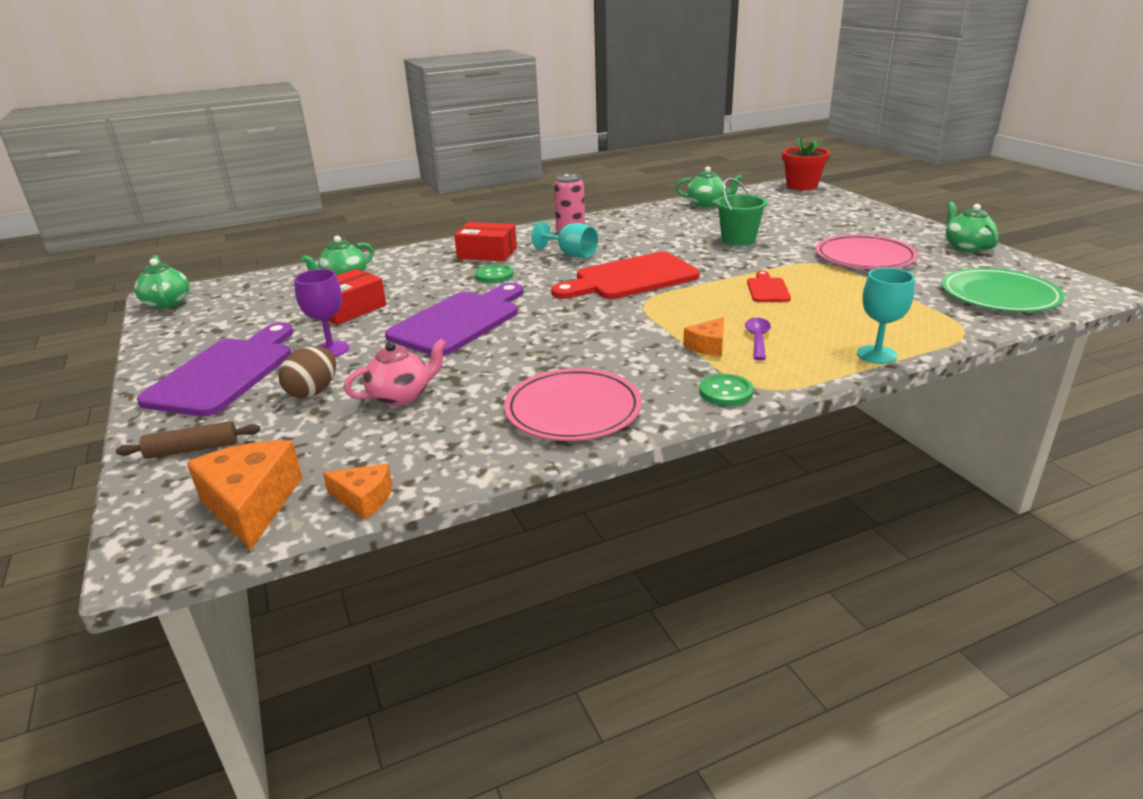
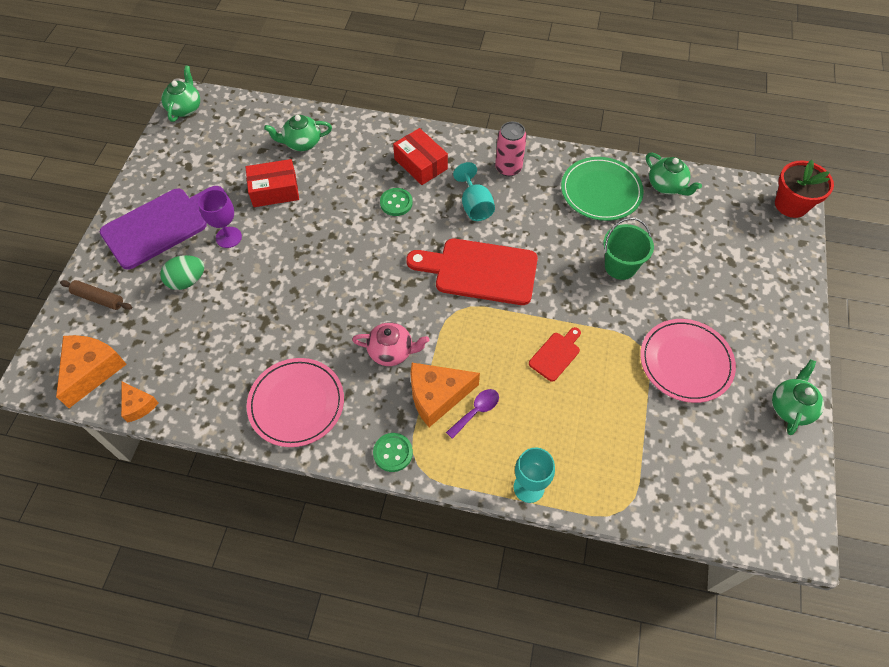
camera: 35 degrees right, 30 degrees up
brown egg [279,346,336,398] -> green egg [160,255,204,290]
pink teapot [344,339,447,406] -> pink teapot moved to [352,322,429,366]
purple cutting board [385,283,523,356] -> none
orange cheese [683,317,724,357] -> orange cheese [411,363,480,427], size x1.76
green plate [942,268,1065,312] -> green plate moved to [561,157,644,221]

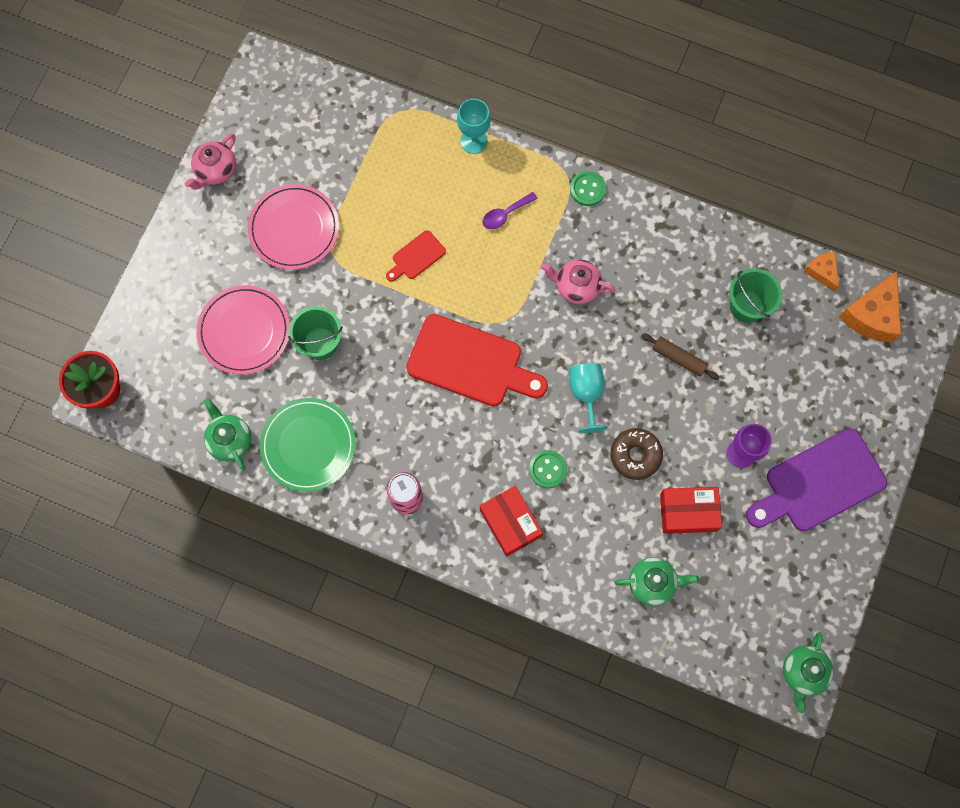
camera: 170 degrees left, 15 degrees up
brown rolling pin [60,280,132,310] -> brown rolling pin moved to [642,333,720,380]
green egg [160,255,204,290] -> none
pink plate [247,358,344,447] -> pink plate moved to [197,285,290,375]
orange cheese [411,363,480,427] -> none
turquoise goblet [453,162,495,221] -> turquoise goblet moved to [569,363,608,433]
green teapot [772,359,824,435] -> pink teapot [185,133,236,190]
none -> brown donut [611,428,663,480]
none -> green bucket [729,269,782,323]

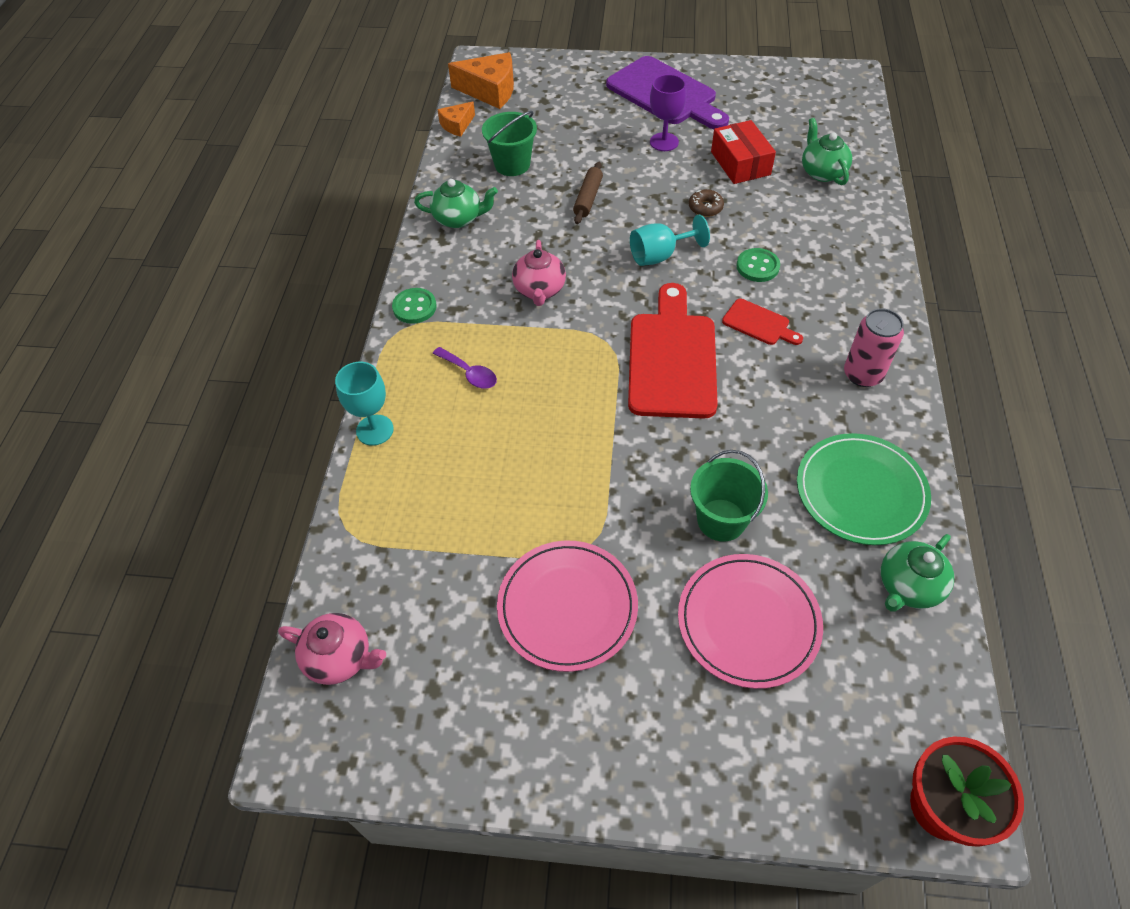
camera: 105 degrees left, 20 degrees down
pink teapot [185,133,236,190] -> pink teapot moved to [278,613,386,685]
red cutting board [386,230,446,282] -> red cutting board moved to [722,299,803,345]
red box [480,486,543,557] -> none
brown donut [611,428,663,480] -> brown donut [689,189,724,217], size x0.64
green teapot [783,632,833,713] -> green teapot moved to [414,179,498,228]

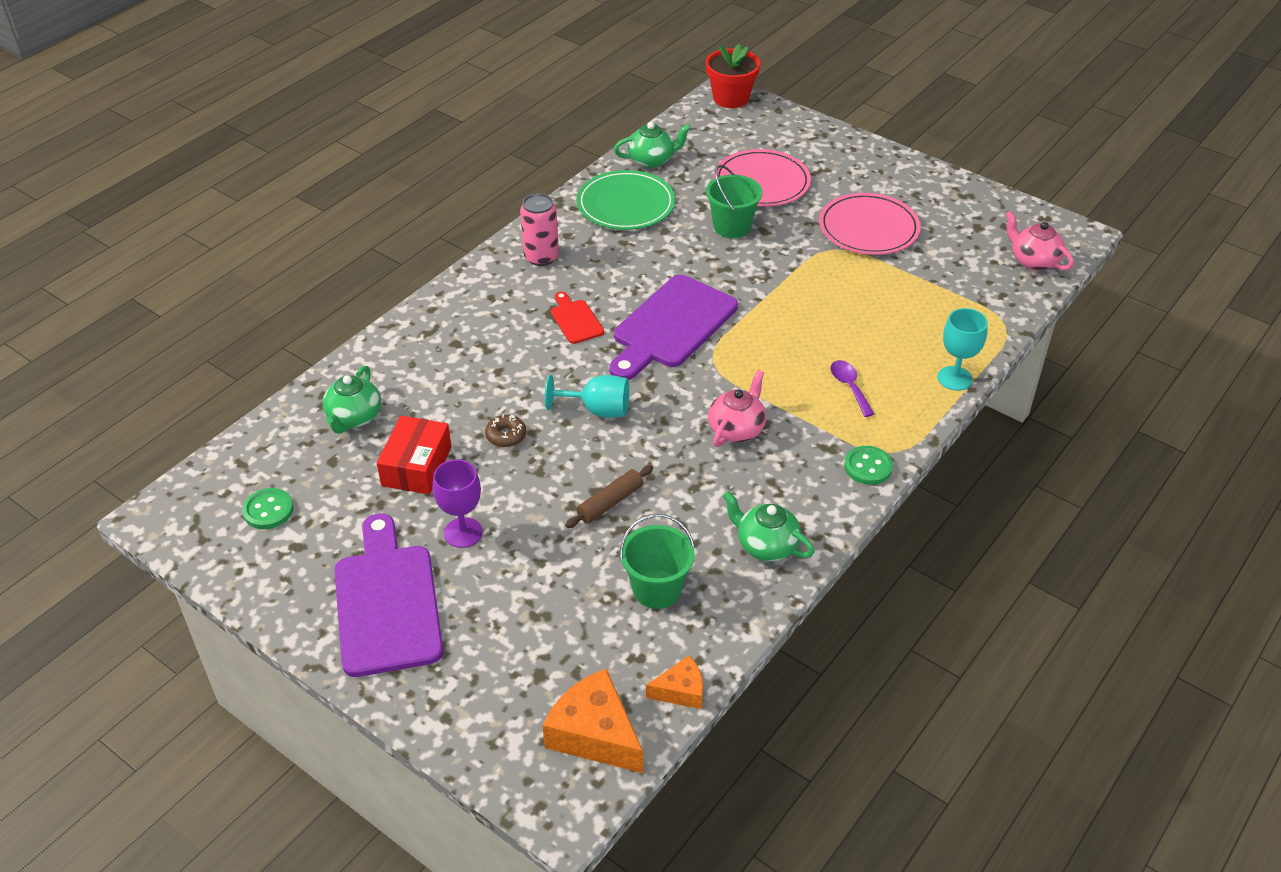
camera: 150 degrees left, 10 degrees down
red cutting board [628,283,718,418] -> purple cutting board [610,275,738,380]
green button [737,248,780,282] -> green button moved to [242,488,294,529]

